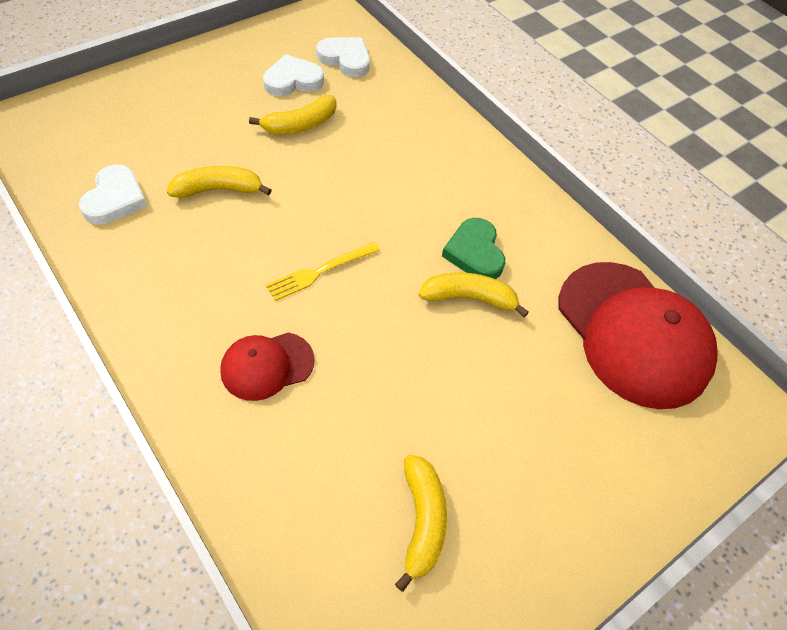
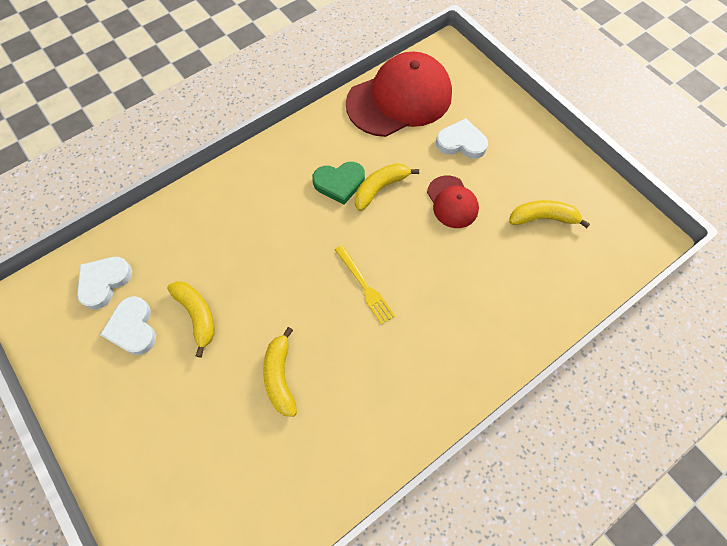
camera: 85 degrees left, 10 degrees up
white heart [79,164,147,225] -> white heart moved to [436,118,488,159]
red cap [220,333,315,401] -> red cap moved to [427,176,479,228]
yellow banana [419,272,529,317] -> yellow banana turned 45 degrees clockwise [355,163,419,211]

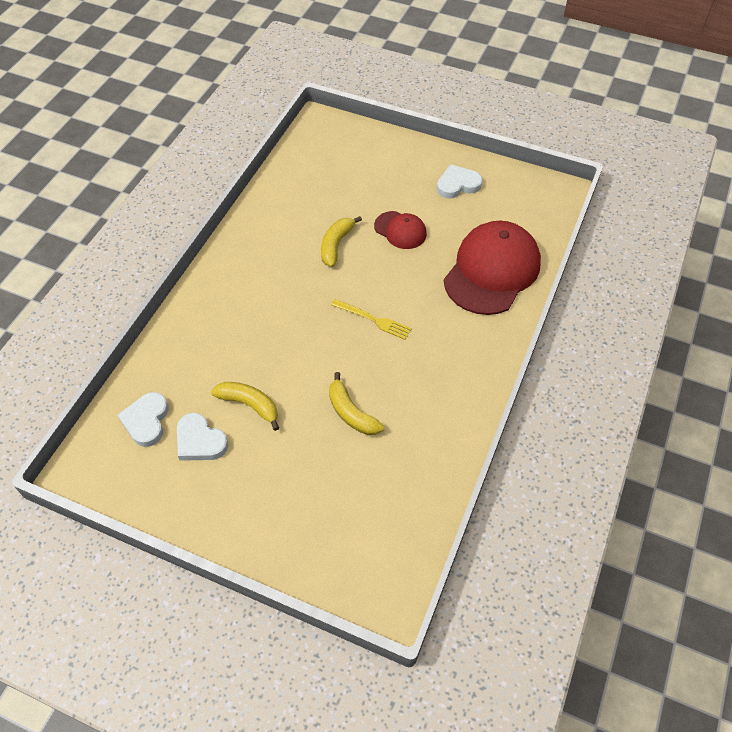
camera: 30 degrees left, 10 degrees down
green heart [312,162,365,204] -> none
red cap [346,52,452,137] -> red cap moved to [444,221,541,315]
white heart [436,118,488,159] -> white heart moved to [437,164,483,199]
yellow banana [509,200,590,228] -> none

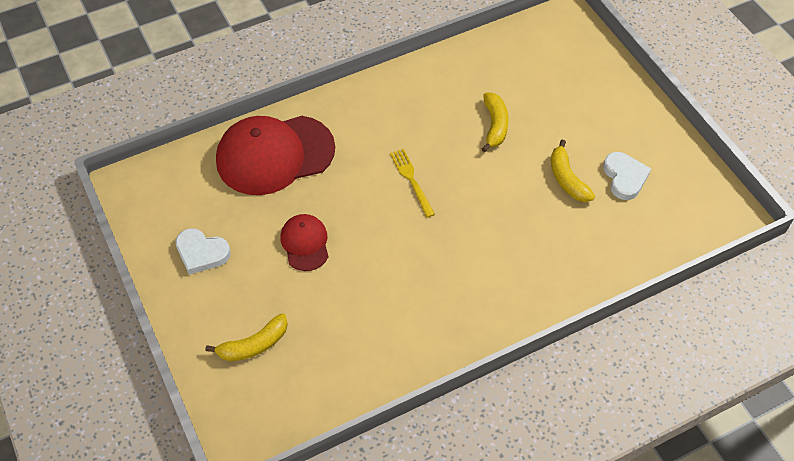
camera: 140 degrees left, 0 degrees up
white heart [117,392,169,447] -> none
yellow banana [321,216,362,267] -> yellow banana moved to [205,313,288,361]

